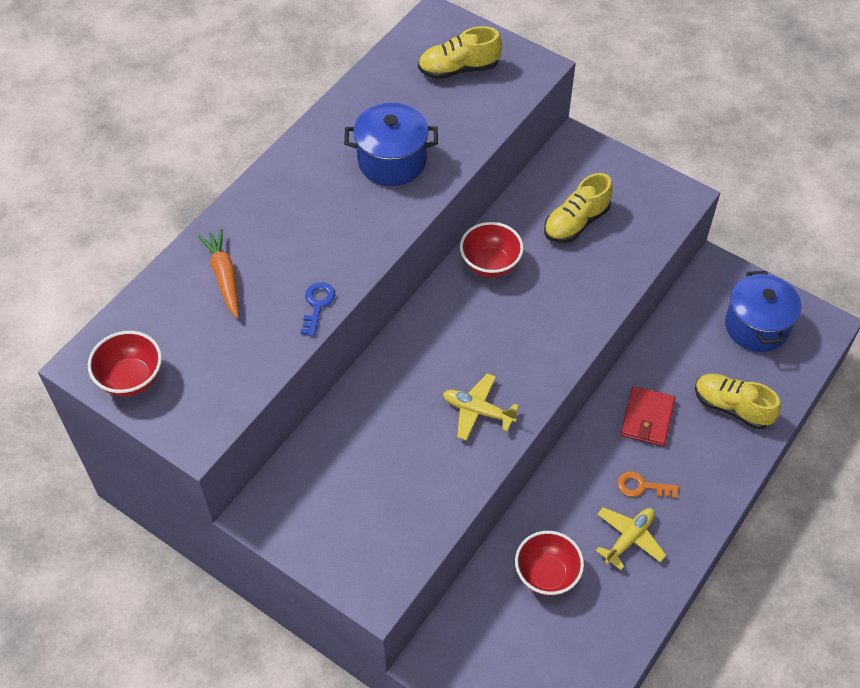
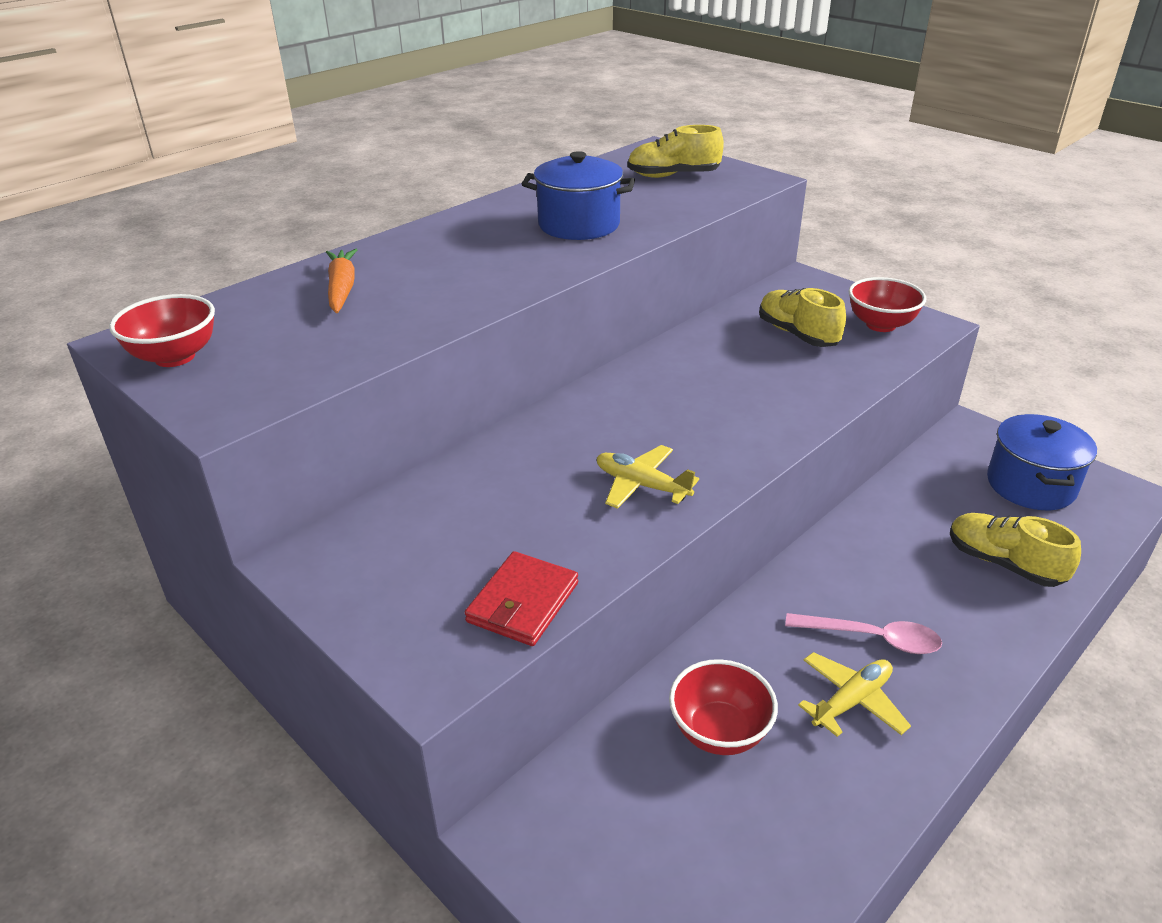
camera: 10 degrees right, 20 degrees down
blue key [301,282,336,337] -> none
red bowl [460,222,524,277] -> red bowl moved to [849,277,927,332]
yellow shoe [544,173,613,243] -> yellow shoe turned 90 degrees clockwise [759,288,846,347]
orange key [617,471,679,498] -> pink spoon [785,613,942,654]
red wallet [621,386,675,446] -> red wallet moved to [465,551,578,646]

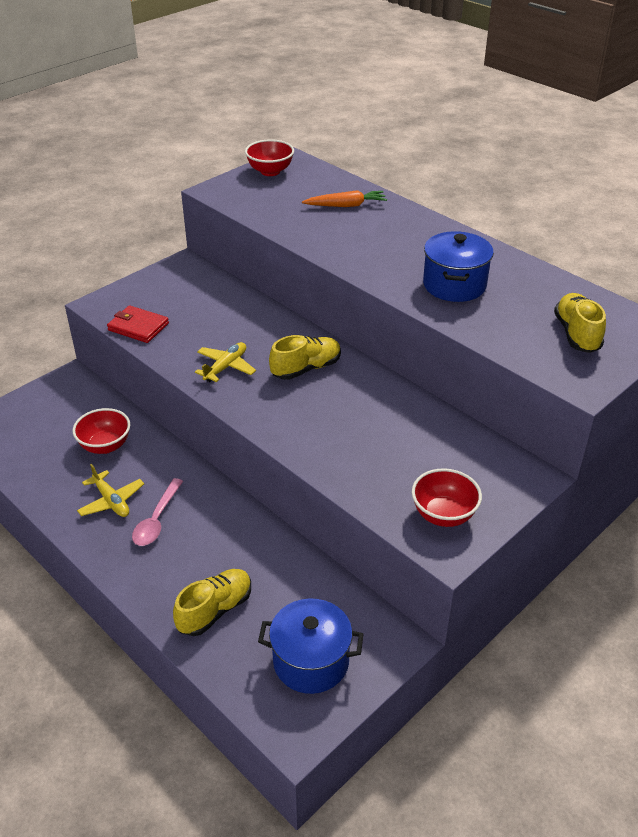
camera: 90 degrees right, 5 degrees up
yellow shoe [759,288,846,347] -> yellow shoe moved to [269,335,341,380]

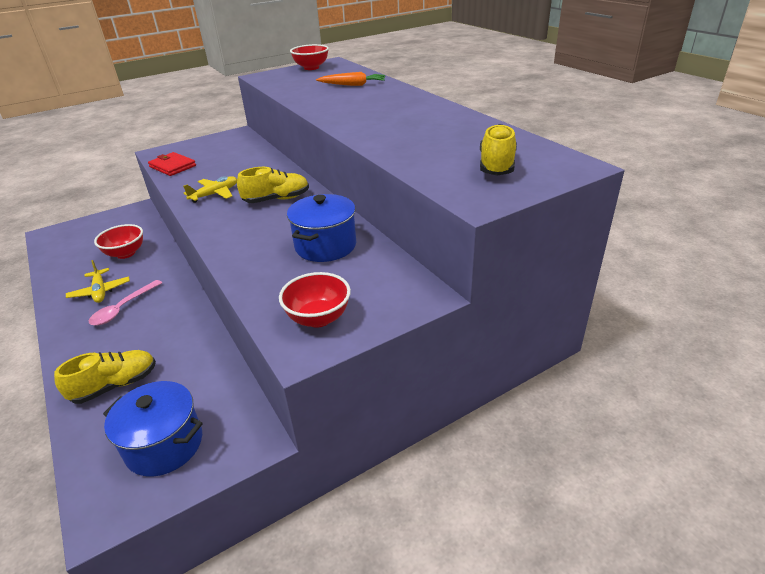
camera: 15 degrees right, 5 degrees down
blue pot [423,231,494,302] -> blue pot moved to [287,194,356,262]

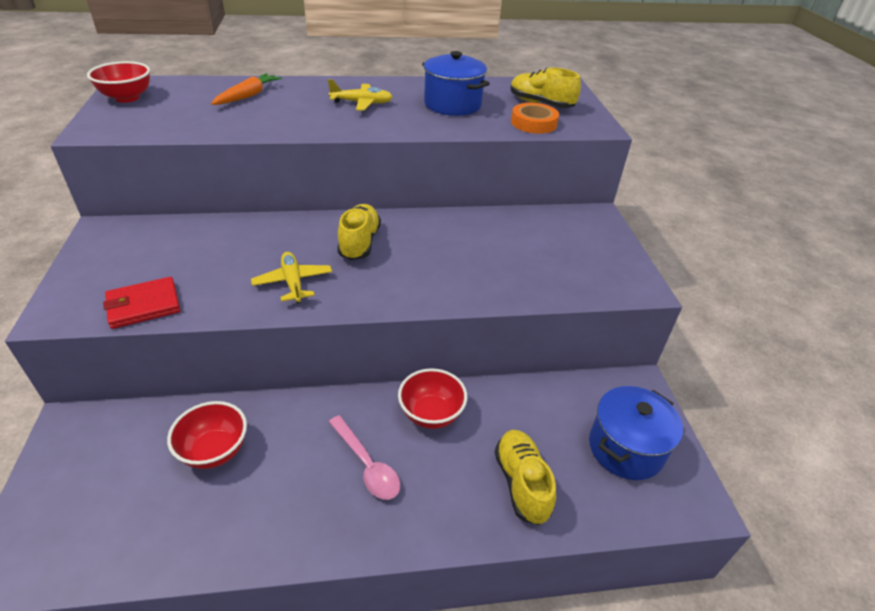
camera: 70 degrees left, 5 degrees up
yellow plane [66,260,130,303] -> yellow plane moved to [328,79,393,111]
red bowl [279,272,351,328] -> red bowl moved to [398,368,467,429]
blue pot [287,194,356,262] -> blue pot moved to [422,51,490,116]
none -> orange tape [511,103,559,134]

